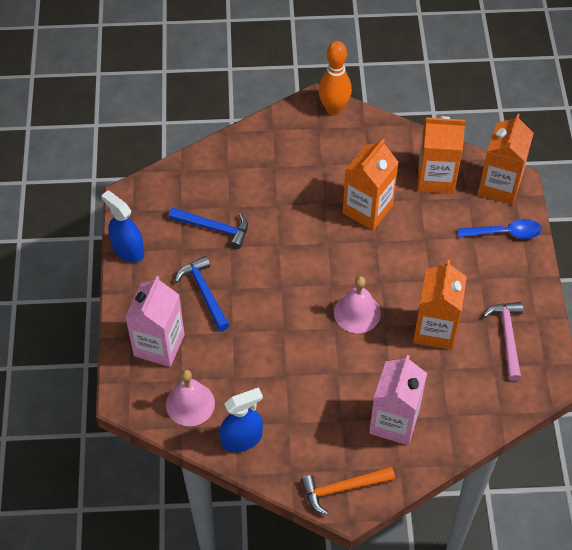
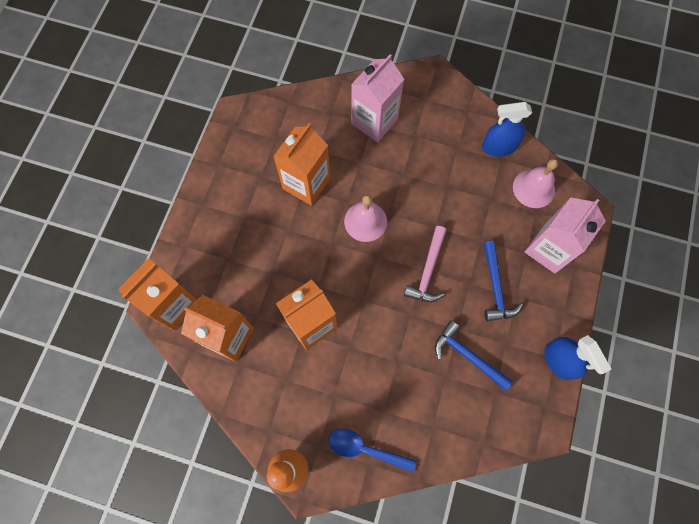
camera: 160 degrees left, 15 degrees up
orange hammer [301,467,395,515] -> none
blue spoon [458,219,542,239] -> blue spoon moved to [328,429,416,472]
pink hammer [483,302,523,381] -> pink hammer moved to [404,226,446,302]

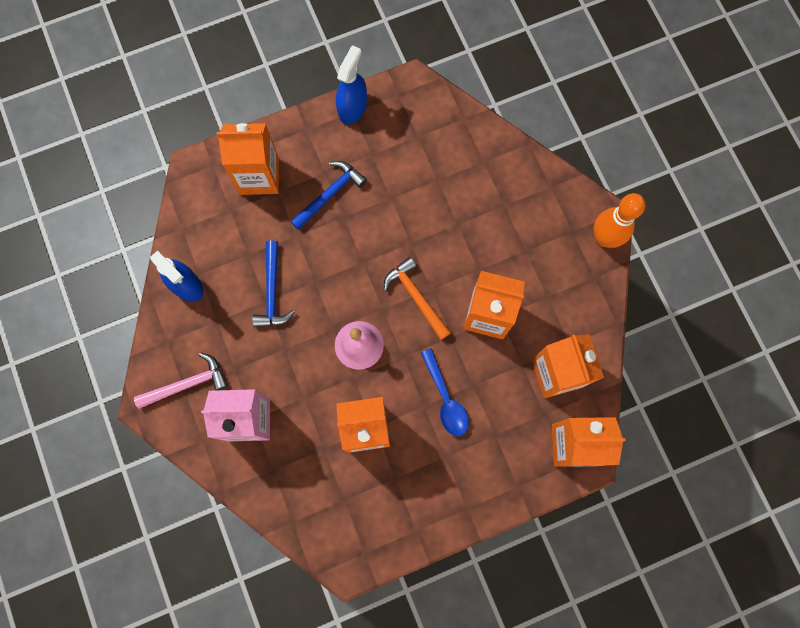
camera: 130 degrees left, 5 degrees up
blue spoon [328,429,416,472] -> blue spoon moved to [421,348,469,436]
pink hammer [404,226,446,302] -> pink hammer moved to [134,352,228,409]
blue hammer [435,320,513,391] -> blue hammer moved to [252,240,295,327]
pink bell [513,159,558,208] -> none
pink carton [525,197,606,273] -> orange carton [217,123,279,195]
none -> orange hammer [384,257,451,340]

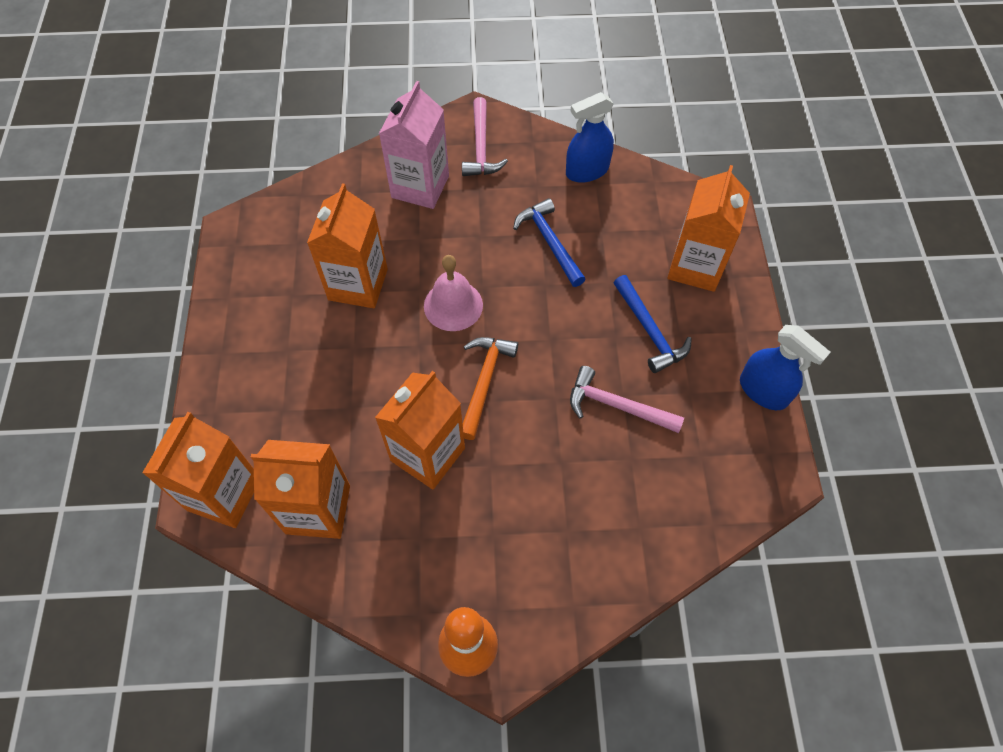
camera: 110 degrees right, 15 degrees down
blue hammer [252,240,295,327] -> blue hammer turned 45 degrees clockwise [513,198,585,287]
orange hammer [384,257,451,340] -> orange hammer turned 60 degrees counterclockwise [462,337,518,440]
blue spoon [421,348,469,436] -> none
none -> pink hammer [570,366,684,433]

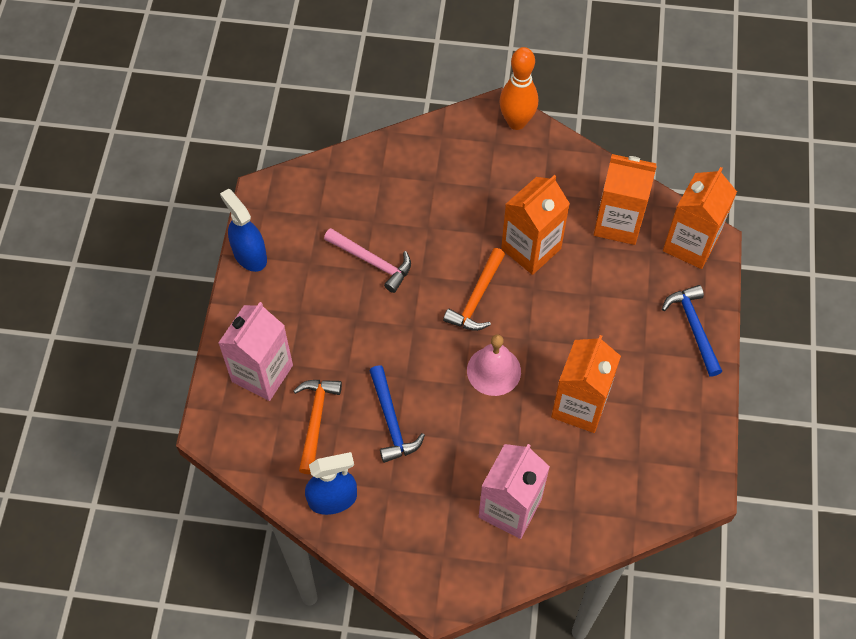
camera: 170 degrees left, 0 degrees up
pink hammer [462,97,508,176] -> none
blue hammer [614,275,692,373] -> blue hammer moved to [662,285,722,377]
orange carton [667,165,750,292] -> pink carton [218,302,293,401]
none -> orange hammer [293,380,342,474]

